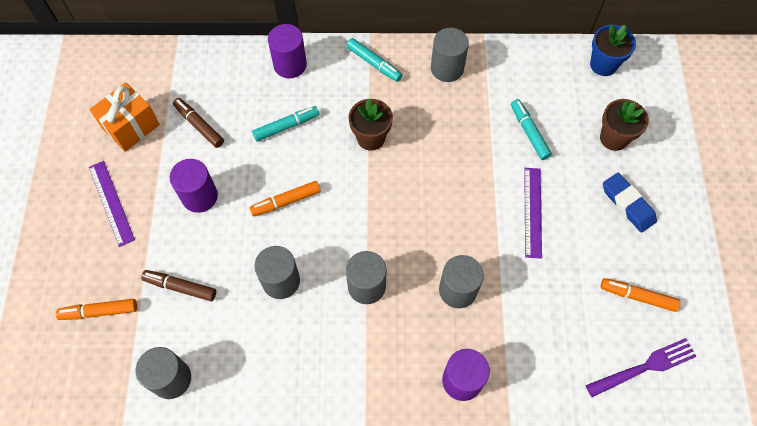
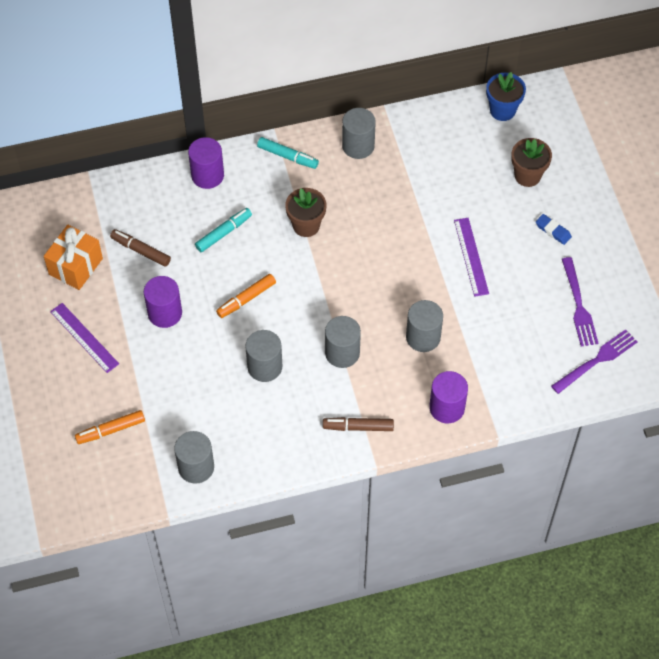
camera: 15 degrees left, 5 degrees down
brown marker [141,270,216,301] -> brown marker moved to [323,417,394,431]
turquoise marker [511,99,552,160] -> none
orange marker [601,278,680,312] -> purple fork [562,257,599,347]
blue eraser [603,173,657,233] -> blue eraser [536,214,572,245], size x0.65

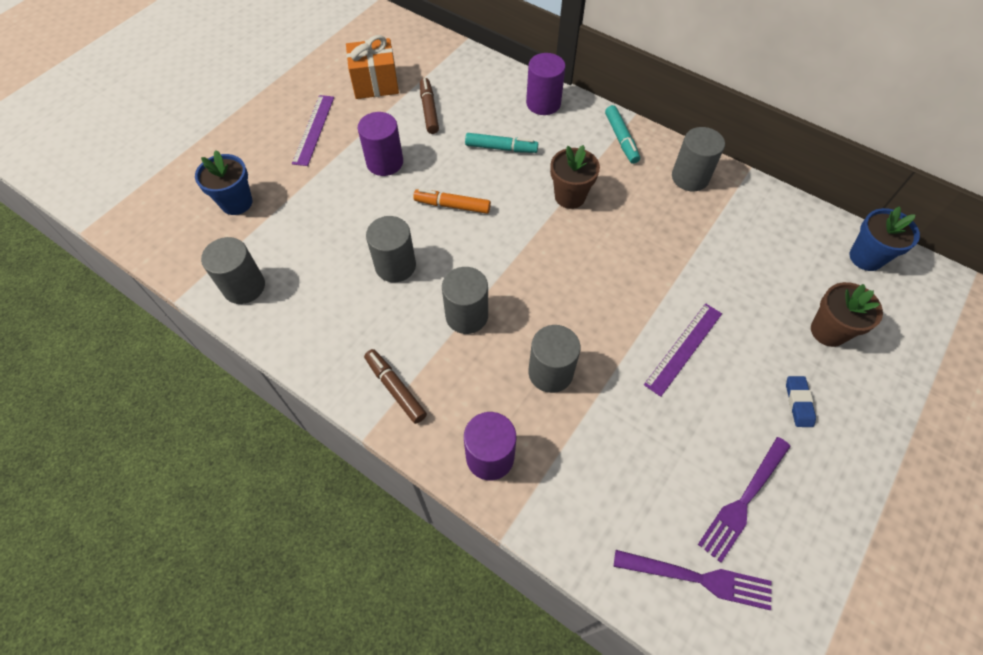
camera: 50 degrees right, 0 degrees up
orange marker [75,410,145,444] -> blue flower pot [195,150,252,215]

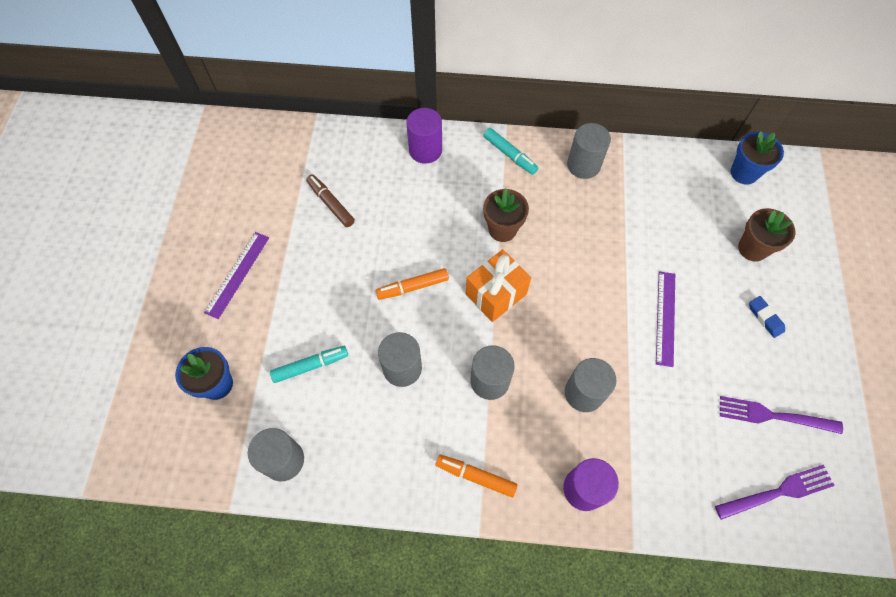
camera: 30 degrees left, 5 degrees up
purple ruler [292,95,334,166] -> purple ruler turned 45 degrees clockwise [204,232,269,319]
orange gift [346,35,399,99] -> orange gift moved to [466,249,531,322]
purple cylinder [358,112,403,176] -> none
brown marker [364,349,427,424] -> orange marker [436,455,518,498]
turquoise marker [465,133,538,153] -> turquoise marker moved to [270,346,348,383]
purple fork [698,437,791,563] -> purple fork turned 90 degrees clockwise [720,396,843,434]

